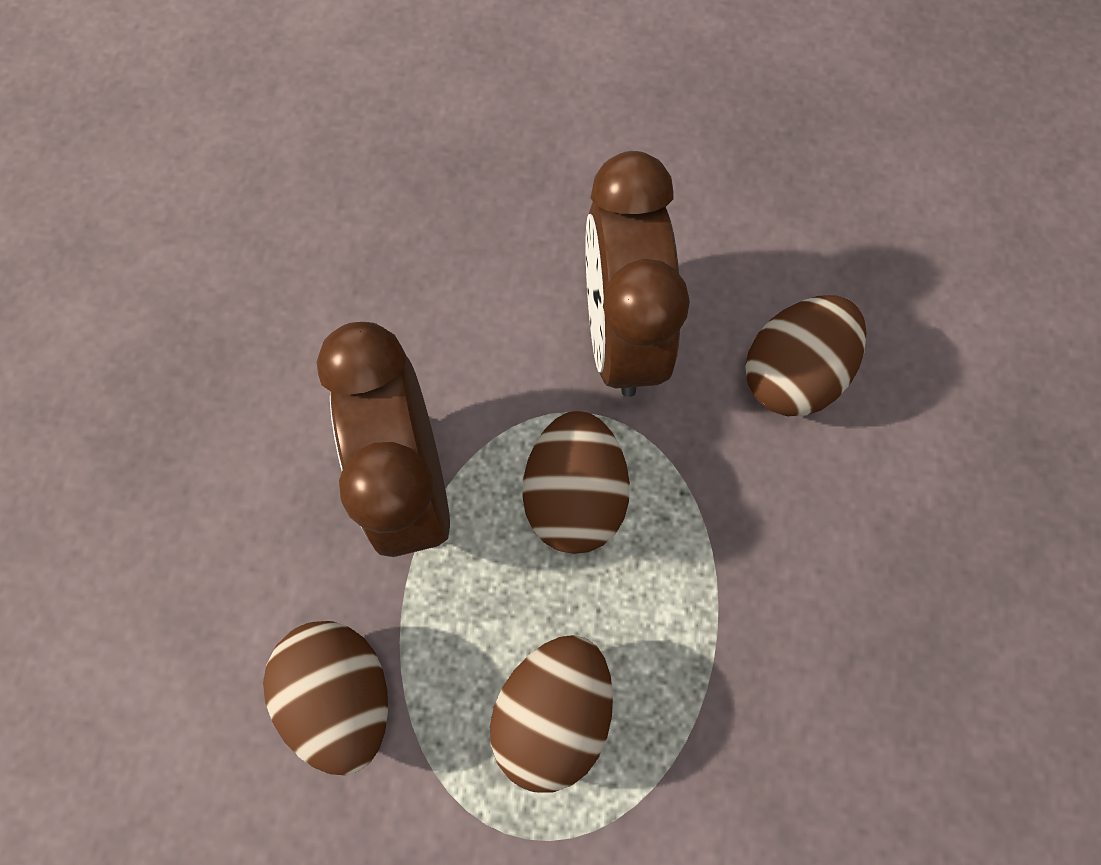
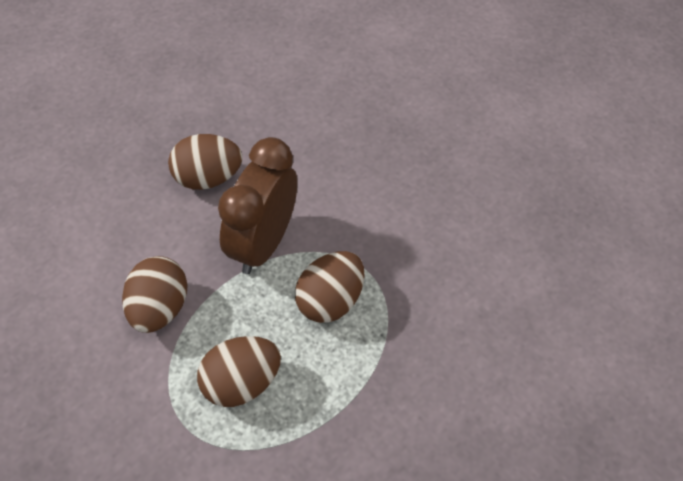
camera: 35 degrees right, 15 degrees down
brown clock [586,151,690,397] -> none
brown egg [745,295,867,416] -> brown egg moved to [168,134,242,190]

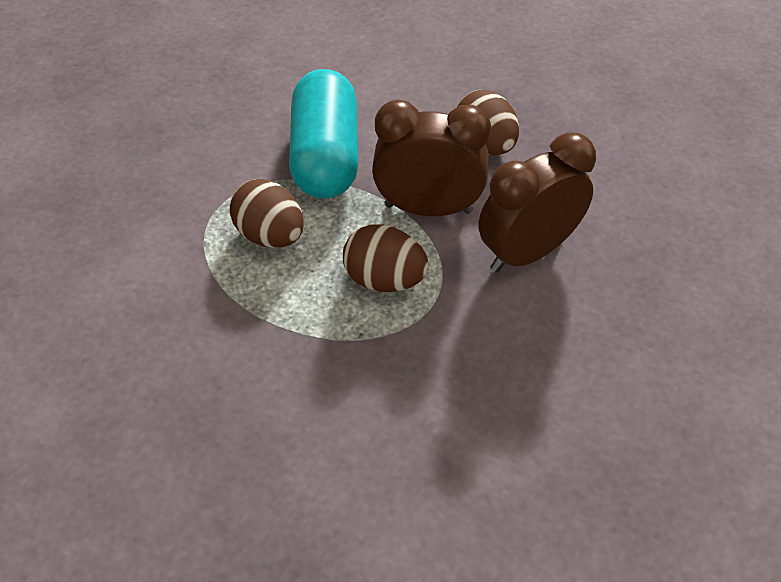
camera: 75 degrees right, 5 degrees down
brown egg [122,256,187,333] -> turquoise capsule [289,69,359,199]
none -> brown clock [478,133,596,272]

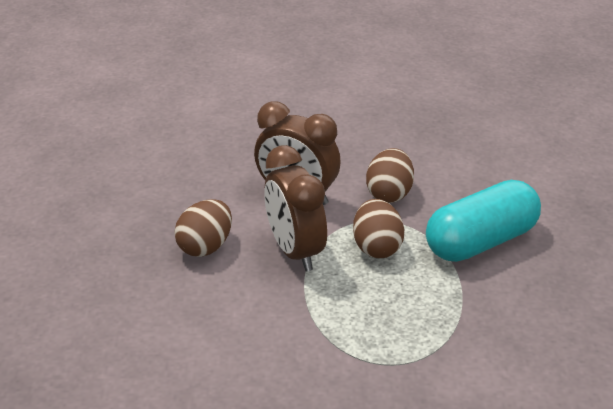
camera: 120 degrees left, 15 degrees down
brown egg [230,179,304,248] -> brown egg moved to [366,148,414,203]
turquoise capsule [289,69,359,199] -> turquoise capsule moved to [426,180,541,262]

